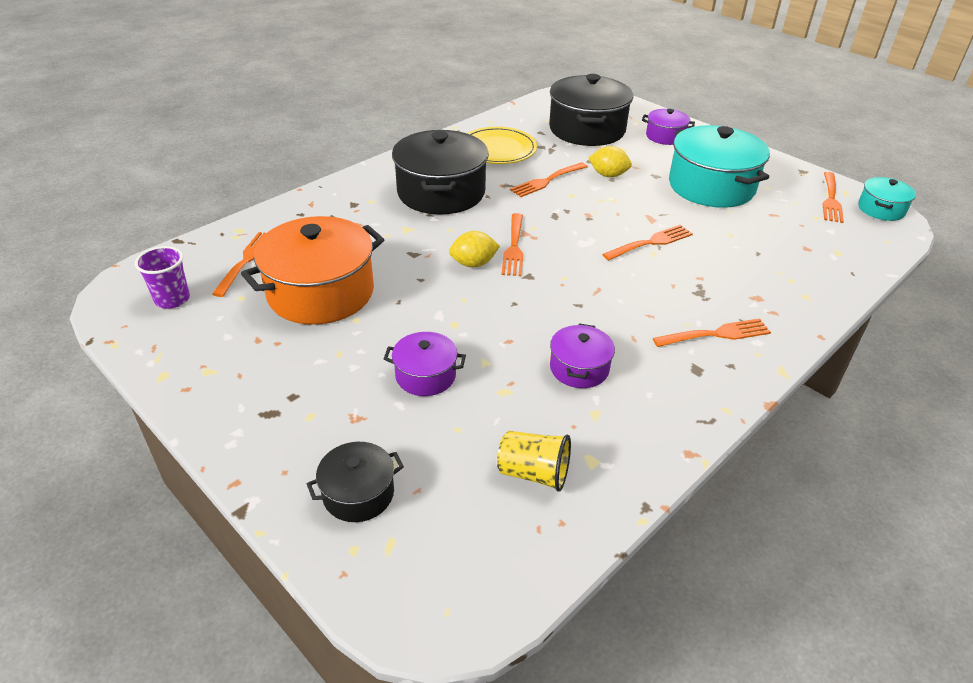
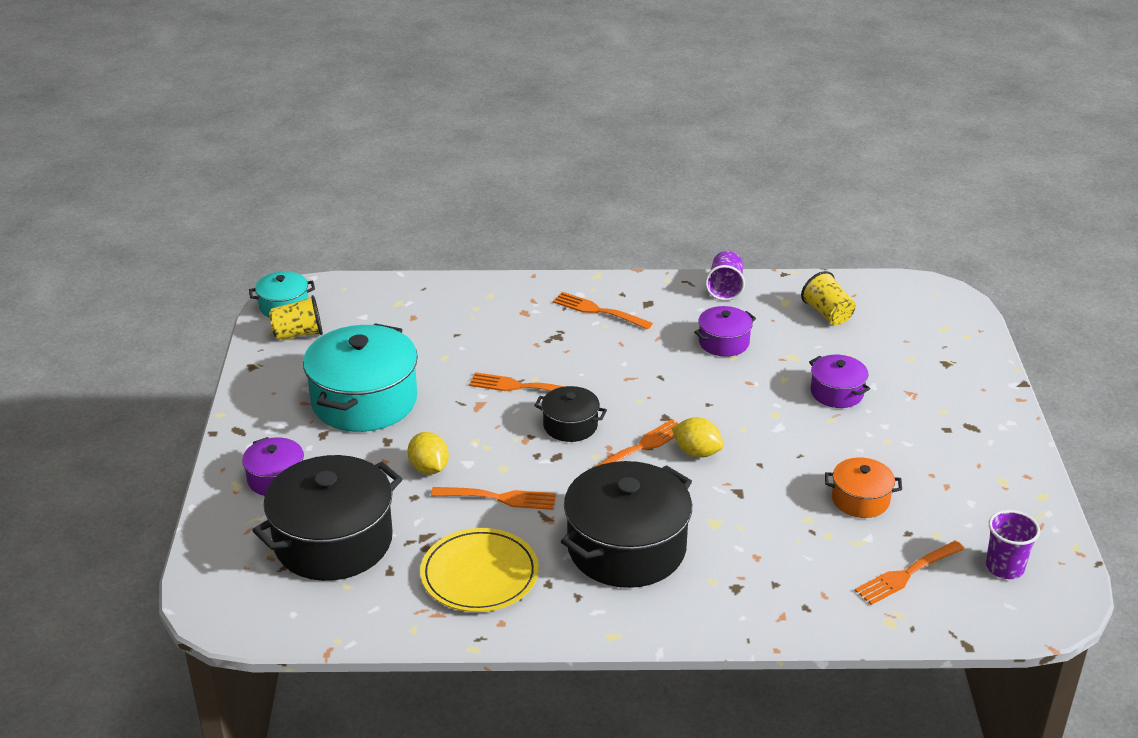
camera: 135 degrees left, 5 degrees down
orange pot [241,216,384,325] -> orange pot [825,457,902,518], size x0.51
black pot [307,442,404,522] -> black pot moved to [534,386,607,442]
orange fork [823,172,844,223] -> yellow cup [269,295,323,340]
none -> purple cup [705,251,745,301]

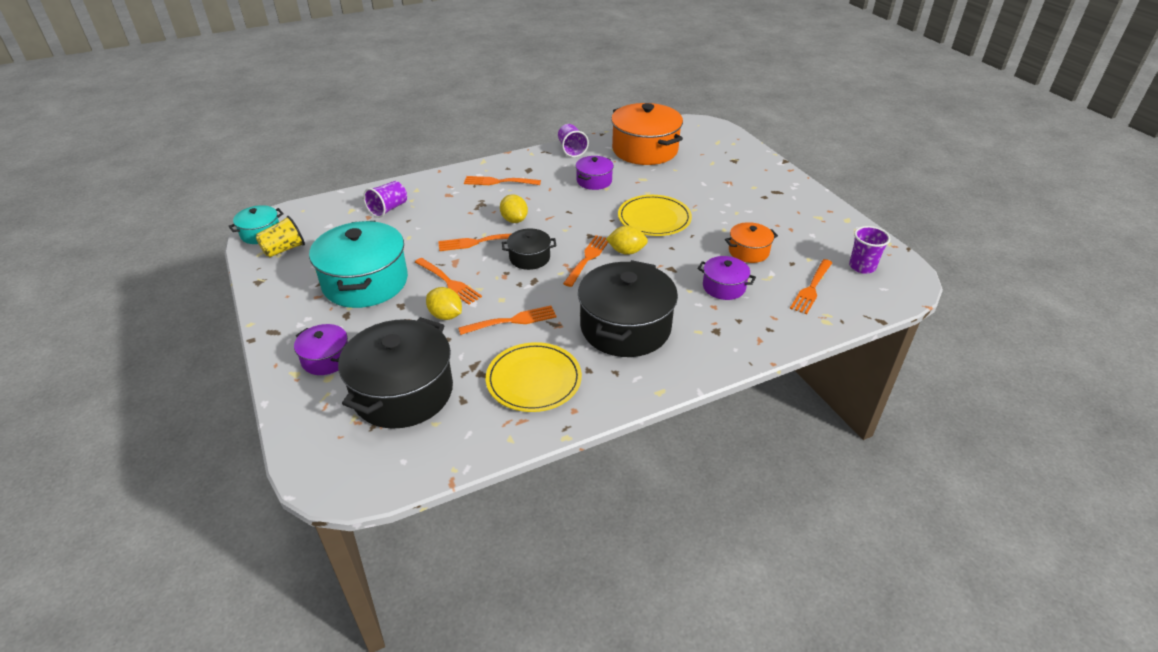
camera: 25 degrees left, 5 degrees up
yellow cup [801,271,856,325] -> orange pot [611,103,683,165]
purple pot [809,355,870,408] -> purple pot moved to [697,256,756,300]
none -> purple cup [363,181,407,218]
none -> orange fork [415,258,482,305]
none -> yellow lemon [500,194,528,223]
none -> yellow plate [618,195,692,236]

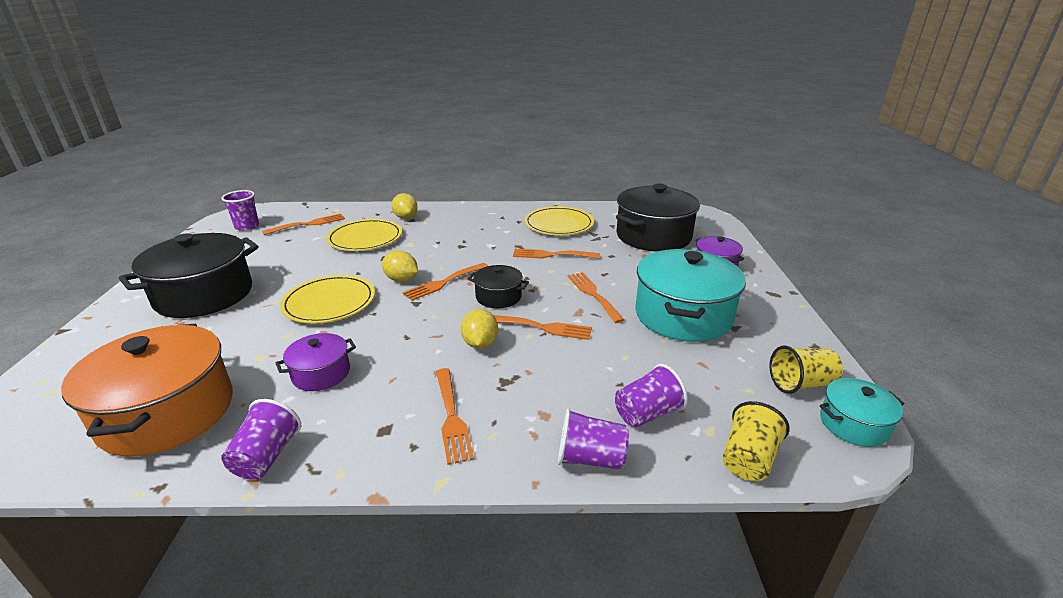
camera: 155 degrees left, 10 degrees down
yellow lemon [426,287,462,320] -> yellow lemon moved to [392,193,418,219]
orange fork [464,176,541,185] -> orange fork turned 45 degrees clockwise [436,368,474,465]
black pot [578,260,678,357] -> black pot moved to [119,233,259,318]
purple pot [697,256,756,300] -> yellow plate [326,219,402,251]
orange pot [725,222,778,263] -> none
none -> purple cup [558,408,629,469]
none -> yellow cup [723,401,790,481]

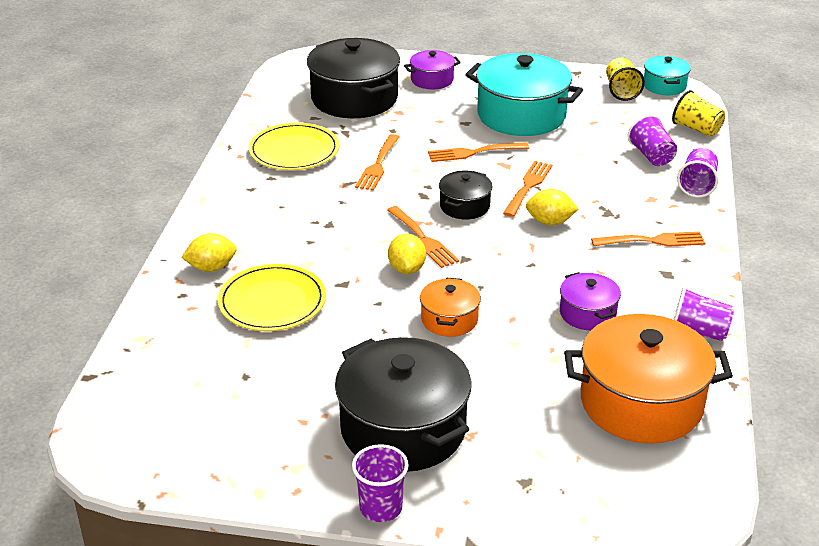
camera: 80 degrees left, 5 degrees up
purple cup [222,190,259,231] -> purple cup moved to [352,444,409,522]
orange fork [262,214,345,235] -> none
yellow plate [280,275,375,323] -> orange pot [420,278,481,337]
yellow lemon [382,251,418,282] -> yellow lemon turned 45 degrees counterclockwise [388,233,426,274]

